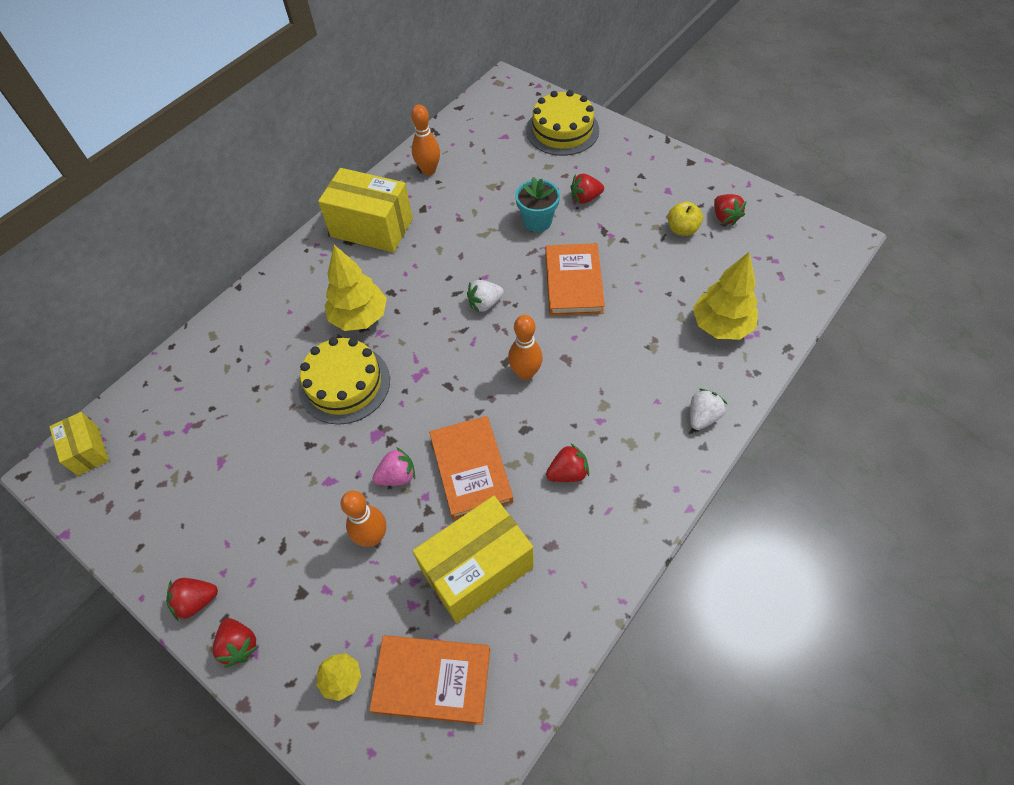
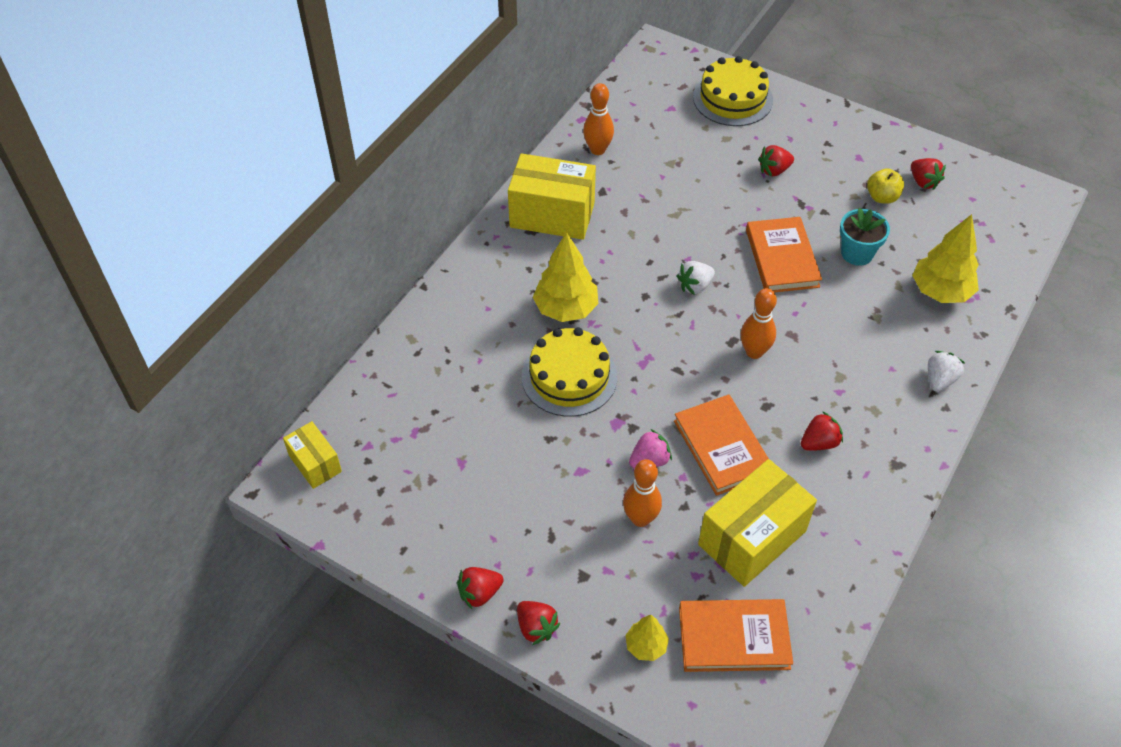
camera: 10 degrees left, 5 degrees down
turquoise flower pot [515,177,560,232] -> turquoise flower pot moved to [840,208,890,266]

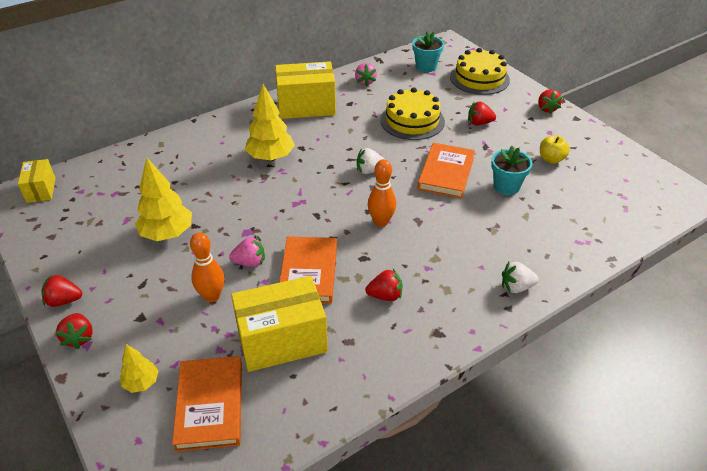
camera: 25 degrees right, 10 degrees down
yellow box [508,153,596,240] -> yellow box turned 45 degrees counterclockwise [275,61,336,119]
yellow cake [522,327,617,417] -> yellow cake moved to [380,87,445,140]
orange bowling pin [583,83,614,155] -> pink strawberry [355,63,377,86]
orange book [679,599,793,672] -> orange book turned 60 degrees clockwise [172,356,242,452]
red strawberry [911,158,946,190] -> red strawberry moved to [538,89,563,114]
yellow tree [912,214,979,303] -> yellow tree moved to [135,157,192,241]
white strawberry [928,351,965,392] -> white strawberry turned 150 degrees counterclockwise [502,262,539,293]
none -> turquoise flower pot [412,31,444,72]

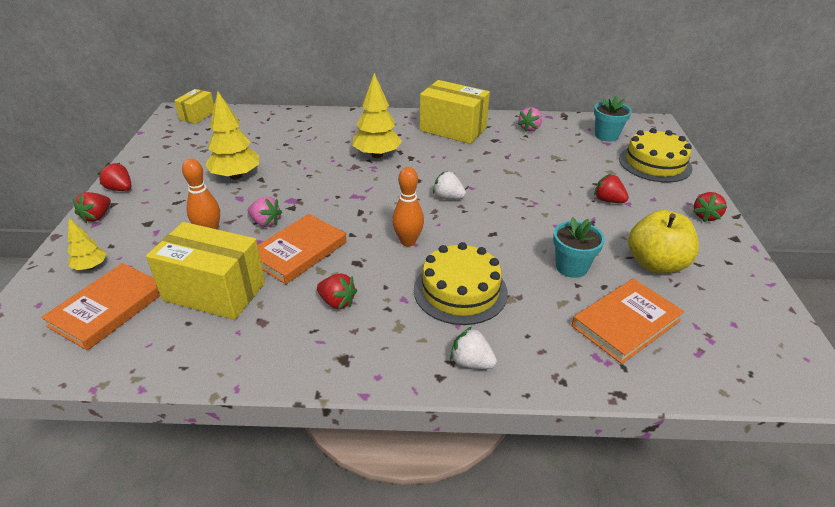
camera: 35 degrees right, 5 degrees down
yellow cake [380,87,445,140] -> yellow cake moved to [414,242,508,325]
orange book [417,143,475,199] -> orange book moved to [572,279,684,364]
yellow apple [540,135,570,164] -> yellow apple [628,210,699,274], size x1.73

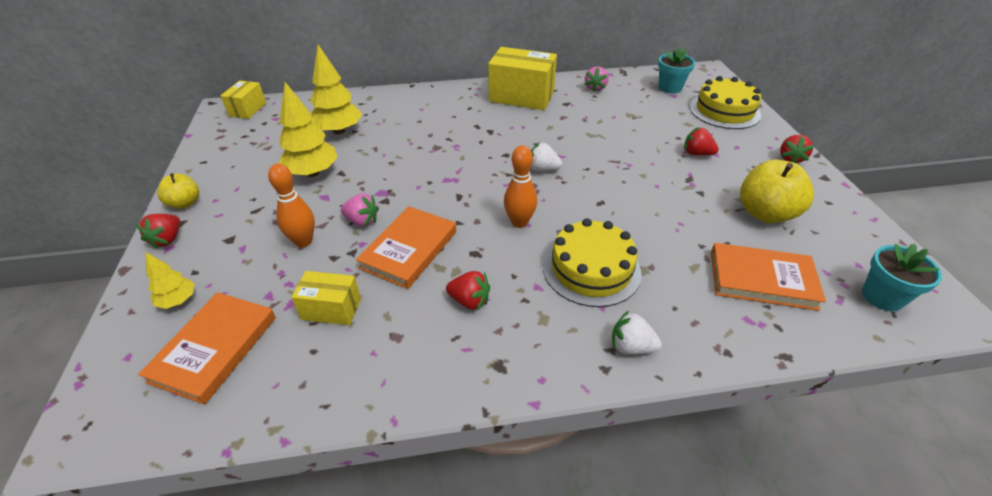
camera: 10 degrees left, 5 degrees up
red strawberry [97,163,131,191] -> yellow apple [157,173,199,209]
yellow box [146,222,265,320] -> yellow box [291,271,361,325], size x0.55
yellow tree [352,73,402,158] -> yellow tree moved to [310,45,362,134]
turquoise flower pot [553,217,605,278] -> turquoise flower pot moved to [862,243,942,311]
orange book [572,279,684,364] -> orange book turned 60 degrees clockwise [711,243,826,311]

